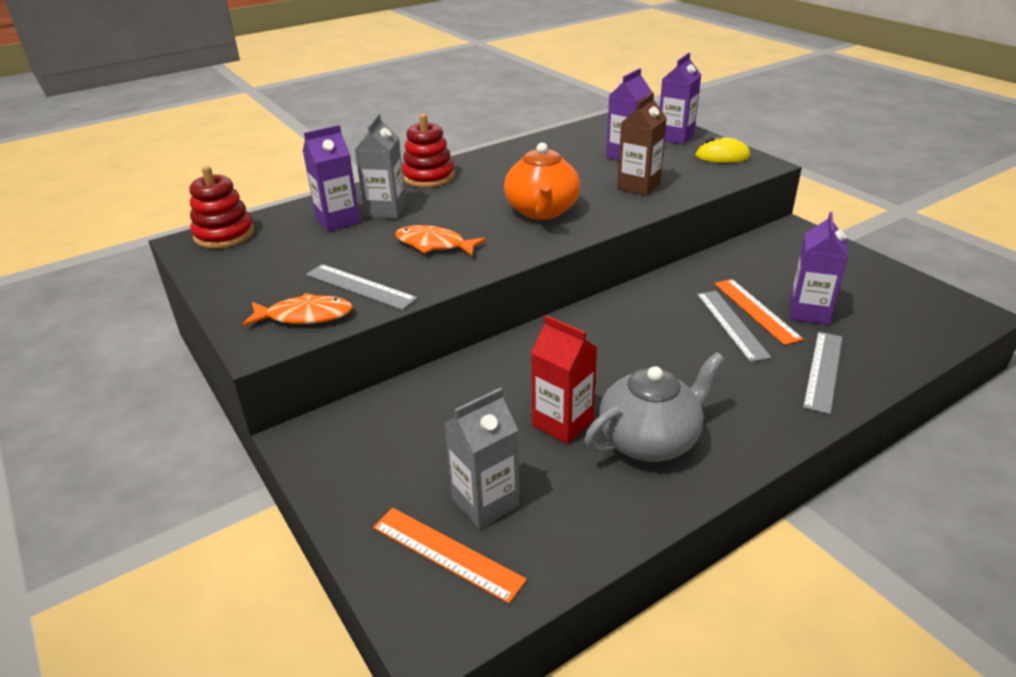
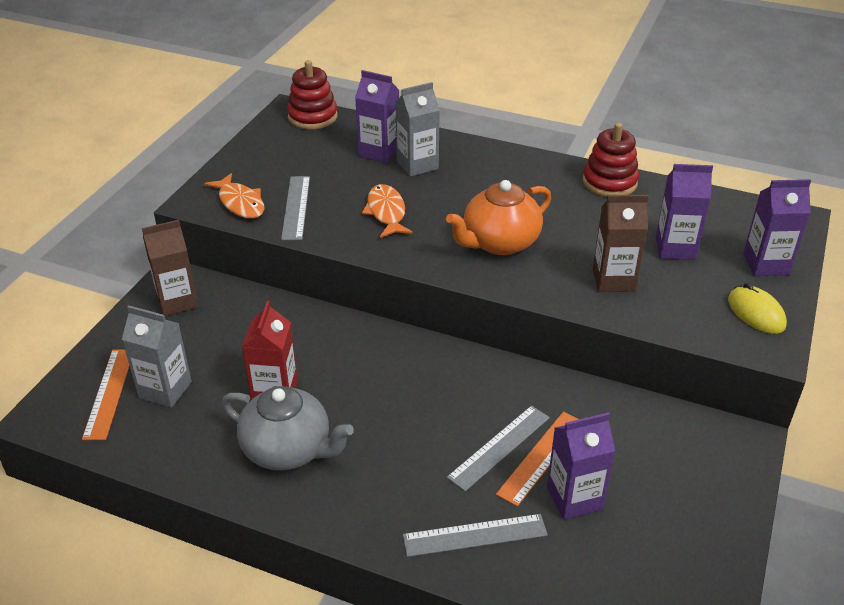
camera: 55 degrees right, 5 degrees up
red stacking toy [402,114,455,188] -> red stacking toy moved to [583,123,639,197]
none -> brown carton [142,220,198,316]

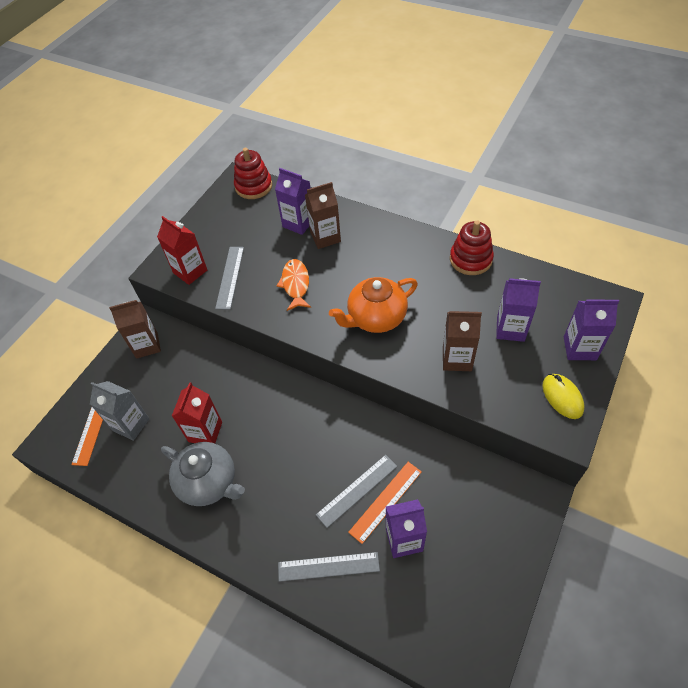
camera: 10 degrees right, 15 degrees up
orange fish [204,173,265,219] -> red carton [157,216,207,285]
grey carton [395,82,440,177] -> brown carton [305,182,341,249]

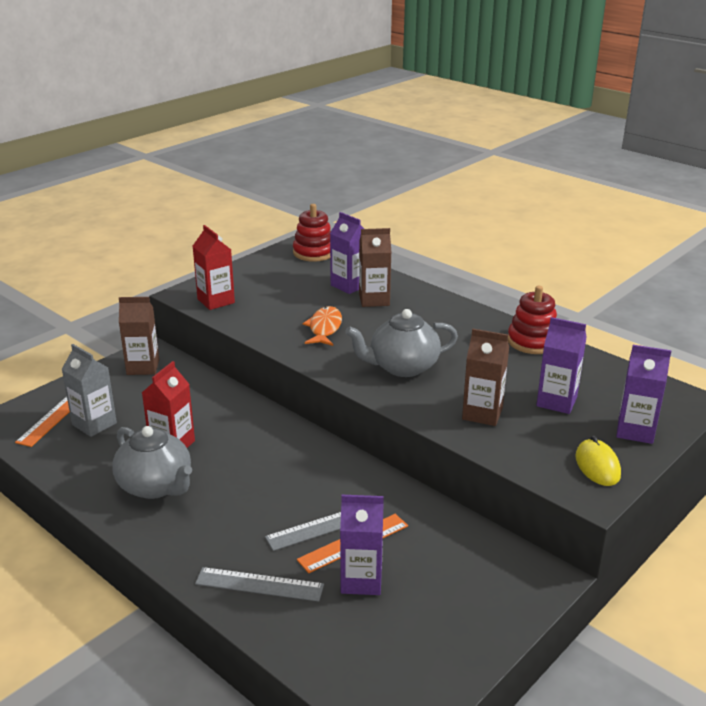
camera: 10 degrees right, 25 degrees down
grey ruler [215,247,244,310] -> none
orange teapot [329,277,418,333] -> grey teapot [345,309,458,377]

